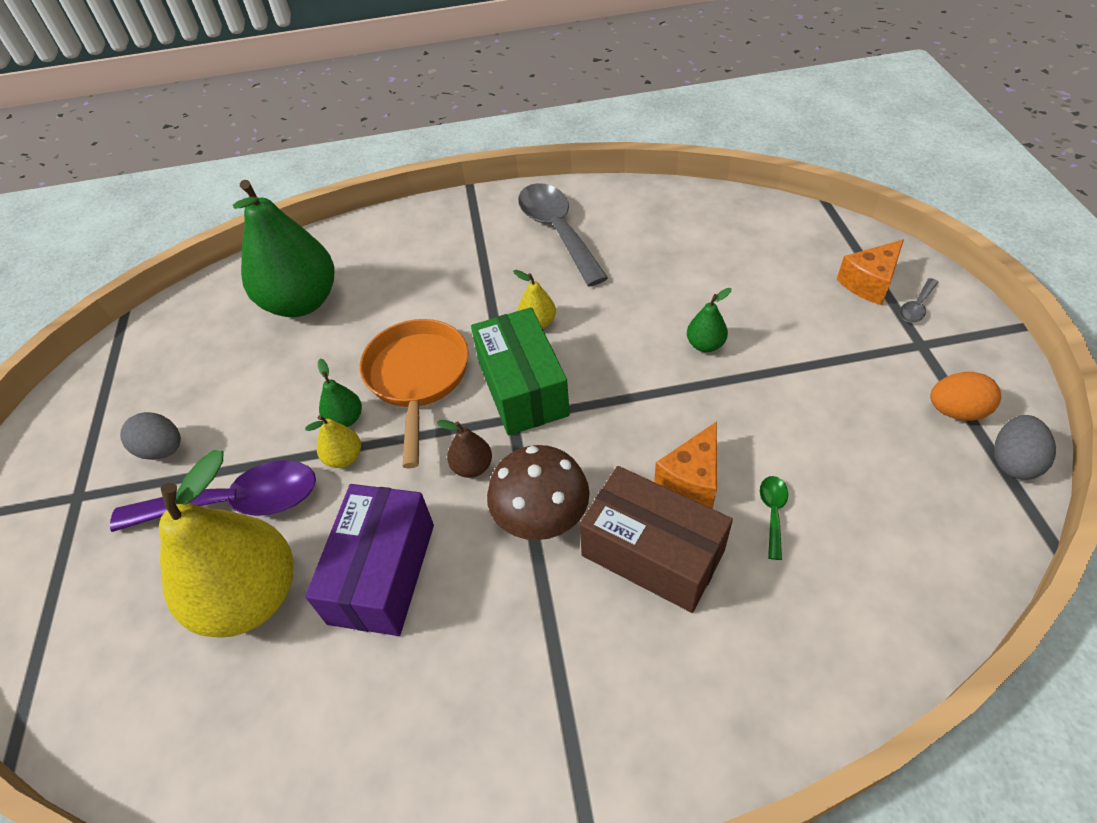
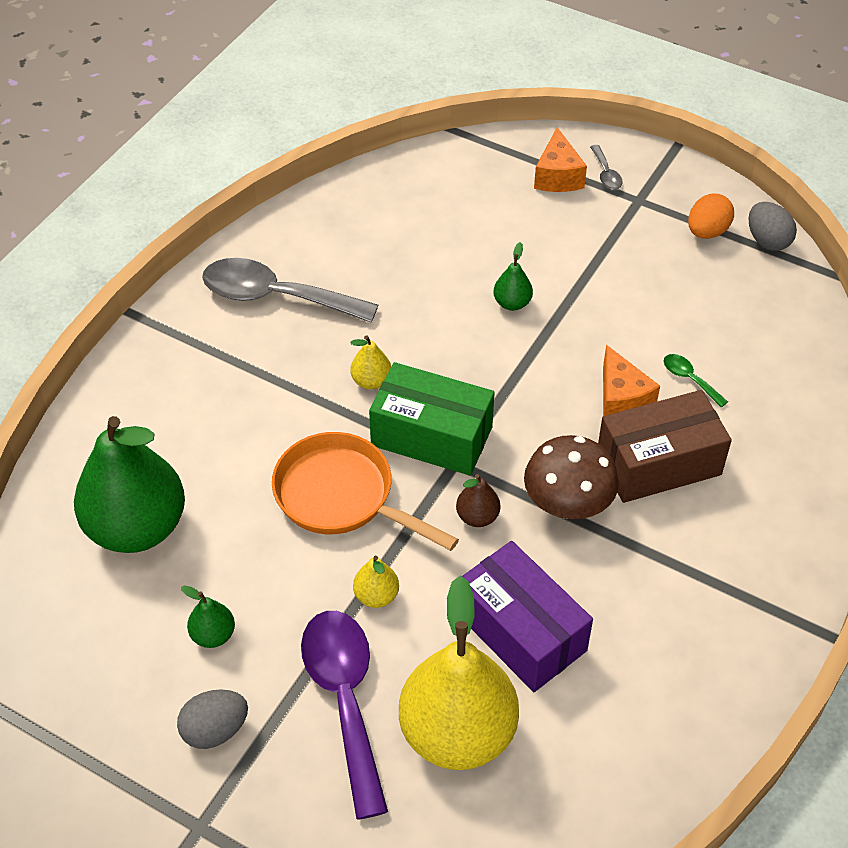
camera: 55 degrees left, 0 degrees up
purple spoon [110,460,316,532] -> purple spoon turned 45 degrees counterclockwise [301,611,388,819]
green pear [318,358,362,427] -> green pear moved to [181,585,235,648]

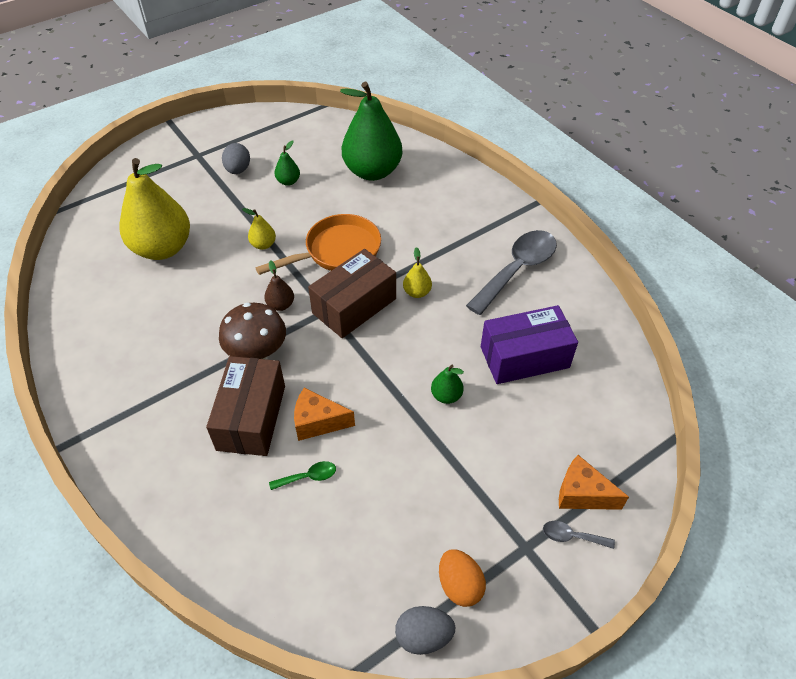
camera: 115 degrees right, 0 degrees up
purple spoon [301,611,388,819] -> none
green box [369,362,495,476] -> brown box [308,249,396,338]
purple box [462,541,593,692] -> purple box moved to [481,305,578,384]

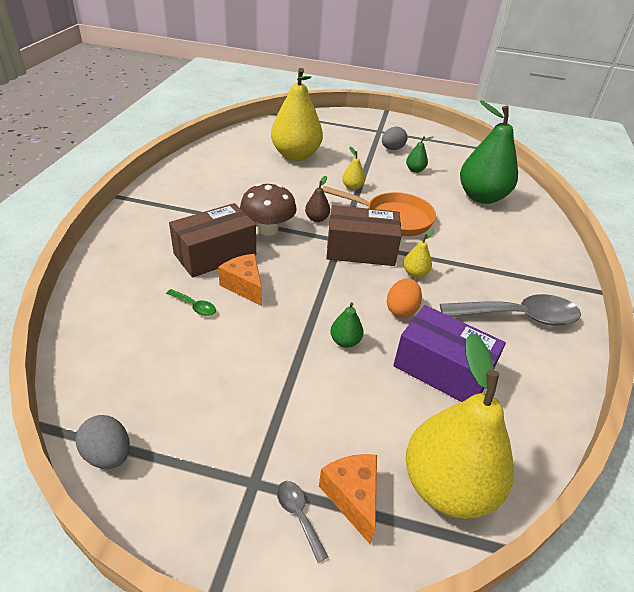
camera: 45 degrees right, 10 degrees down
orange egg [439,549,486,607] -> orange egg moved to [387,278,422,318]
none -> yellow pear [406,333,514,519]

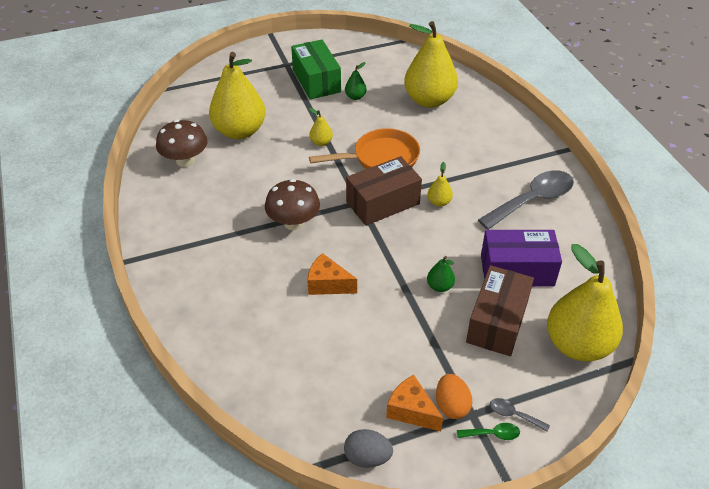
camera: 30 degrees left, 5 degrees up
green spoon [166,289,216,316] -> green spoon moved to [457,423,520,440]
brown box [169,203,256,278] -> brown box moved to [466,265,534,356]
brown pear [305,176,330,222] -> none
orange cheese [319,454,377,545] -> orange cheese moved to [386,375,443,431]
grey egg [382,127,407,150] -> green box [291,40,341,99]
orange egg [387,278,422,318] -> orange egg moved to [436,374,472,419]
green pear [460,100,518,204] -> yellow pear [404,21,458,108]
none -> brown mushroom [156,120,208,167]

